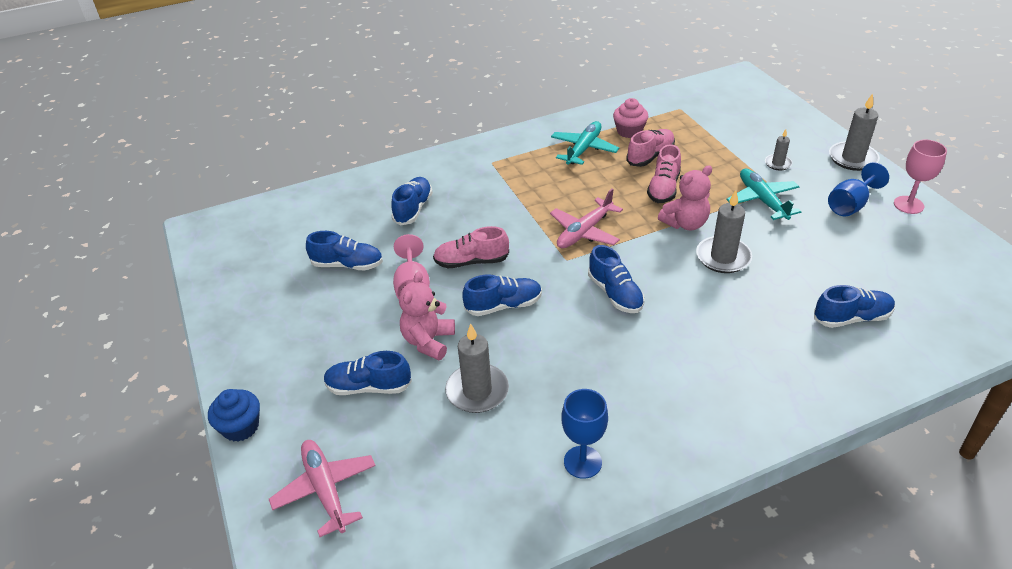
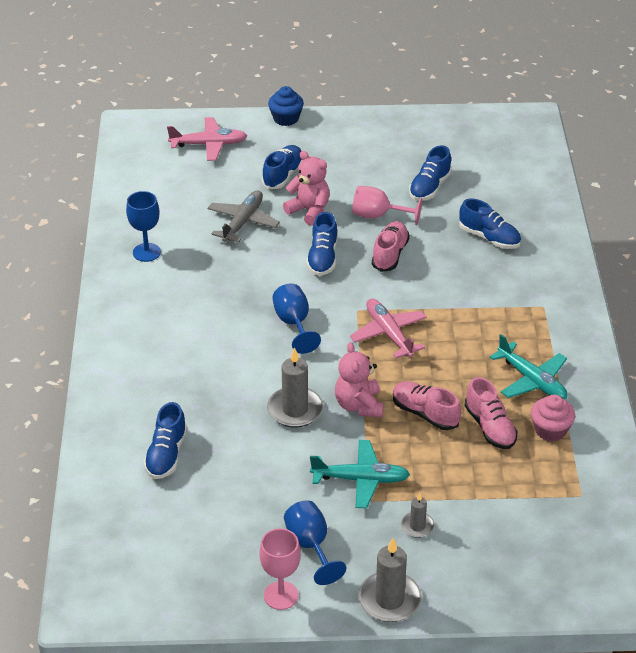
camera: 110 degrees right, 0 degrees up
grey candle [445,323,509,413] -> grey plane [208,190,280,242]
blue shoe [588,245,645,313] -> blue goblet [273,284,321,354]

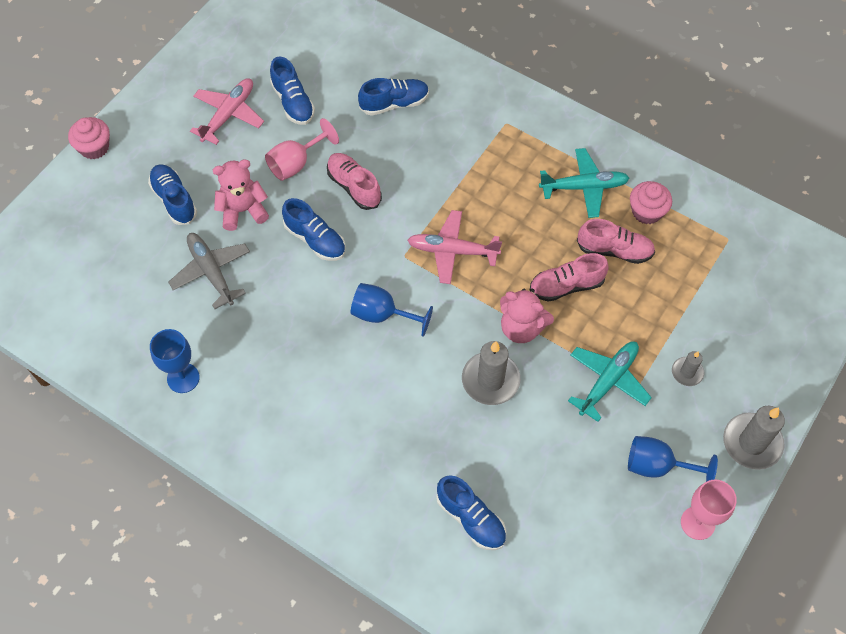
camera: 55 degrees left, 20 degrees up
pink plane [167,117,247,161] -> pink plane moved to [190,78,264,145]
blue cupcake [268,86,304,126] -> pink cupcake [68,117,110,159]

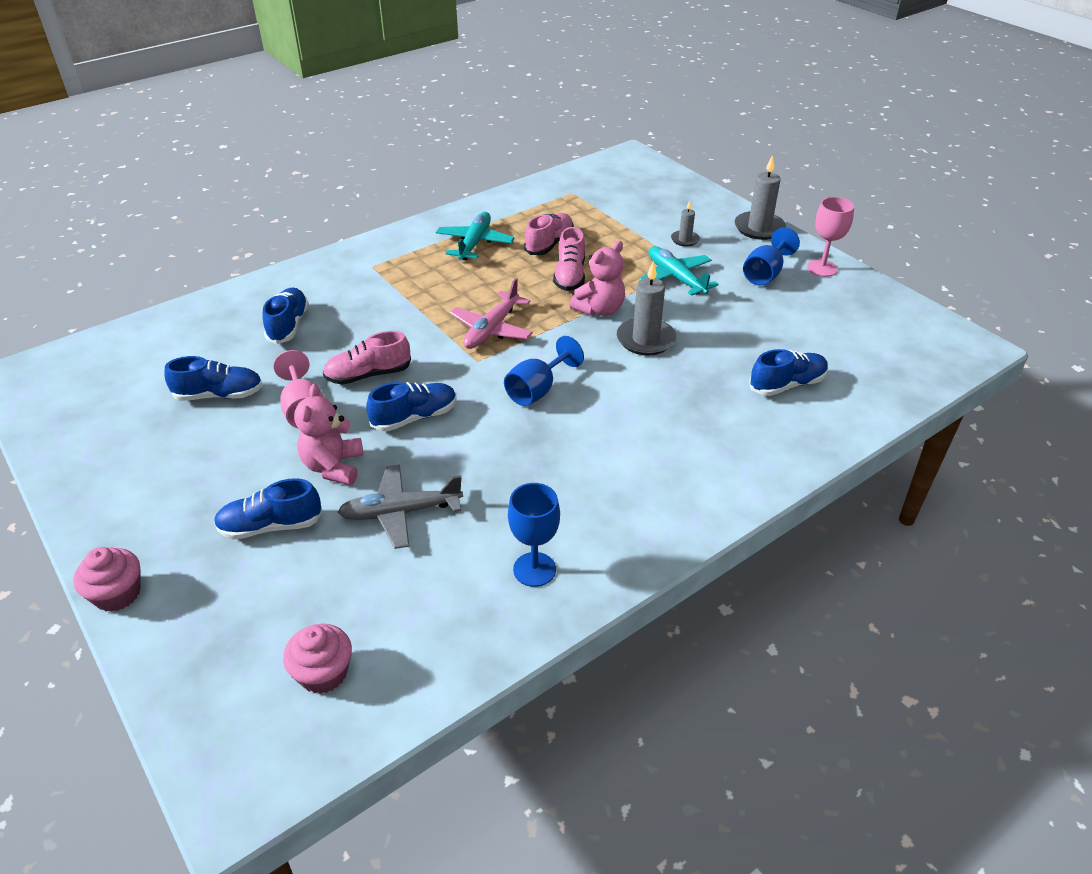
camera: 70 degrees left, 20 degrees down
pink plane [190,78,264,145] -> none
pink cupcake [630,181,672,224] -> pink cupcake moved to [283,624,352,694]

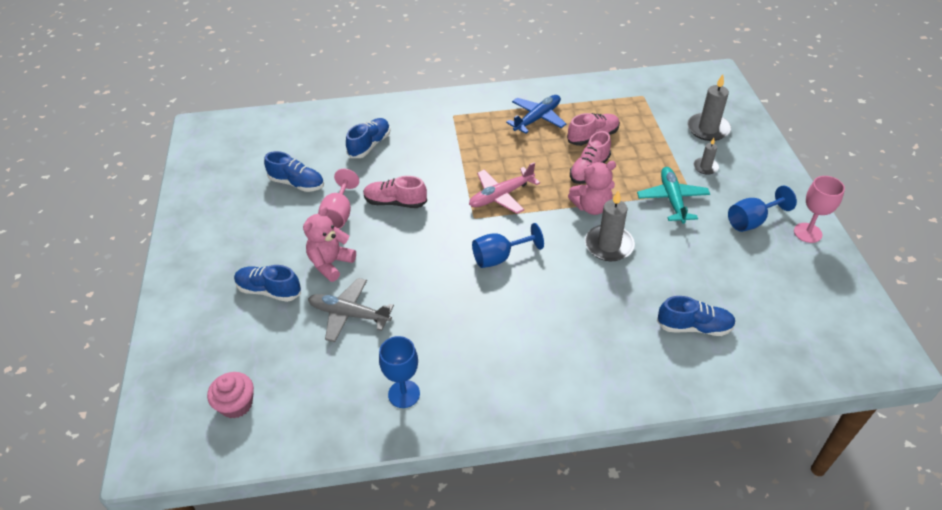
camera: 30 degrees right, 5 degrees up
pink cupcake [73,547,140,612] -> none
blue shoe [366,382,456,431] -> none
turquoise plane [436,212,514,260] -> blue plane [506,95,566,134]
grey candle [735,155,786,240] -> grey candle moved to [687,74,731,141]

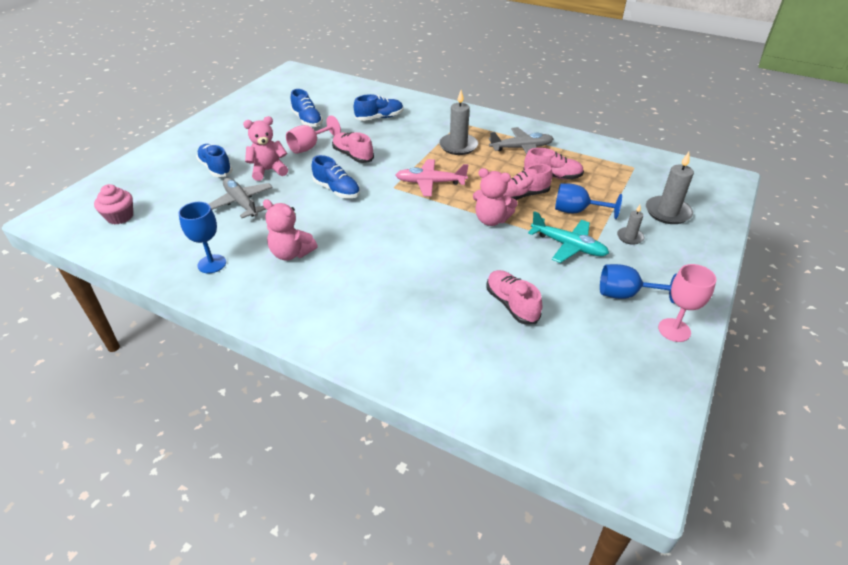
camera: 35 degrees right, 5 degrees down
blue goblet [472,223,544,268] -> blue goblet moved to [555,183,622,219]
blue plane [506,95,566,134] -> grey plane [489,127,554,154]
grey candle [585,190,635,261] -> grey candle moved to [439,90,478,155]
turquoise plane [637,167,710,224] -> turquoise plane turned 90 degrees clockwise [528,211,609,263]
blue shoe [657,296,736,336] -> blue shoe moved to [312,155,360,198]
none -> pink teddy bear [263,199,318,260]
none -> pink shoe [487,270,542,324]

